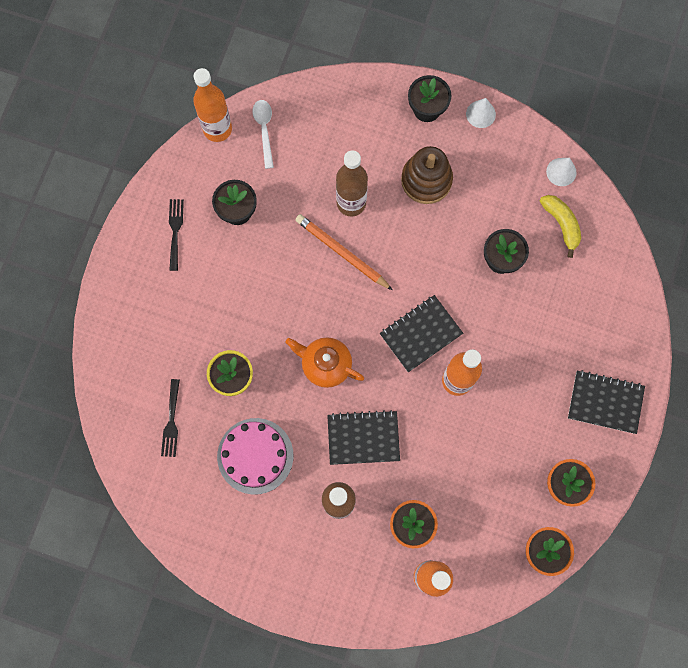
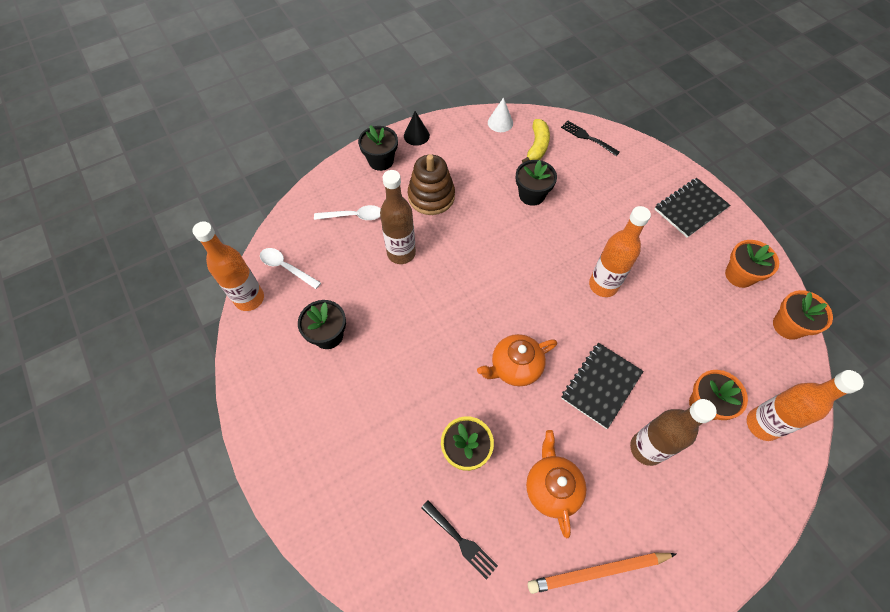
camera: 50 degrees left, 15 degrees down
black fork [169,199,184,271] -> black fork moved to [561,121,620,156]
pink cake [217,418,293,495] -> orange teapot [526,430,587,538]
orange pencil [295,214,393,290] -> orange pencil moved to [528,553,676,594]
black notebook [380,295,463,372] -> none
white cone [466,98,496,128] -> black cone [404,111,430,146]
yellow banana [540,195,581,258] -> yellow banana turned 90 degrees clockwise [522,119,550,163]
none -> white spoon [314,205,381,220]

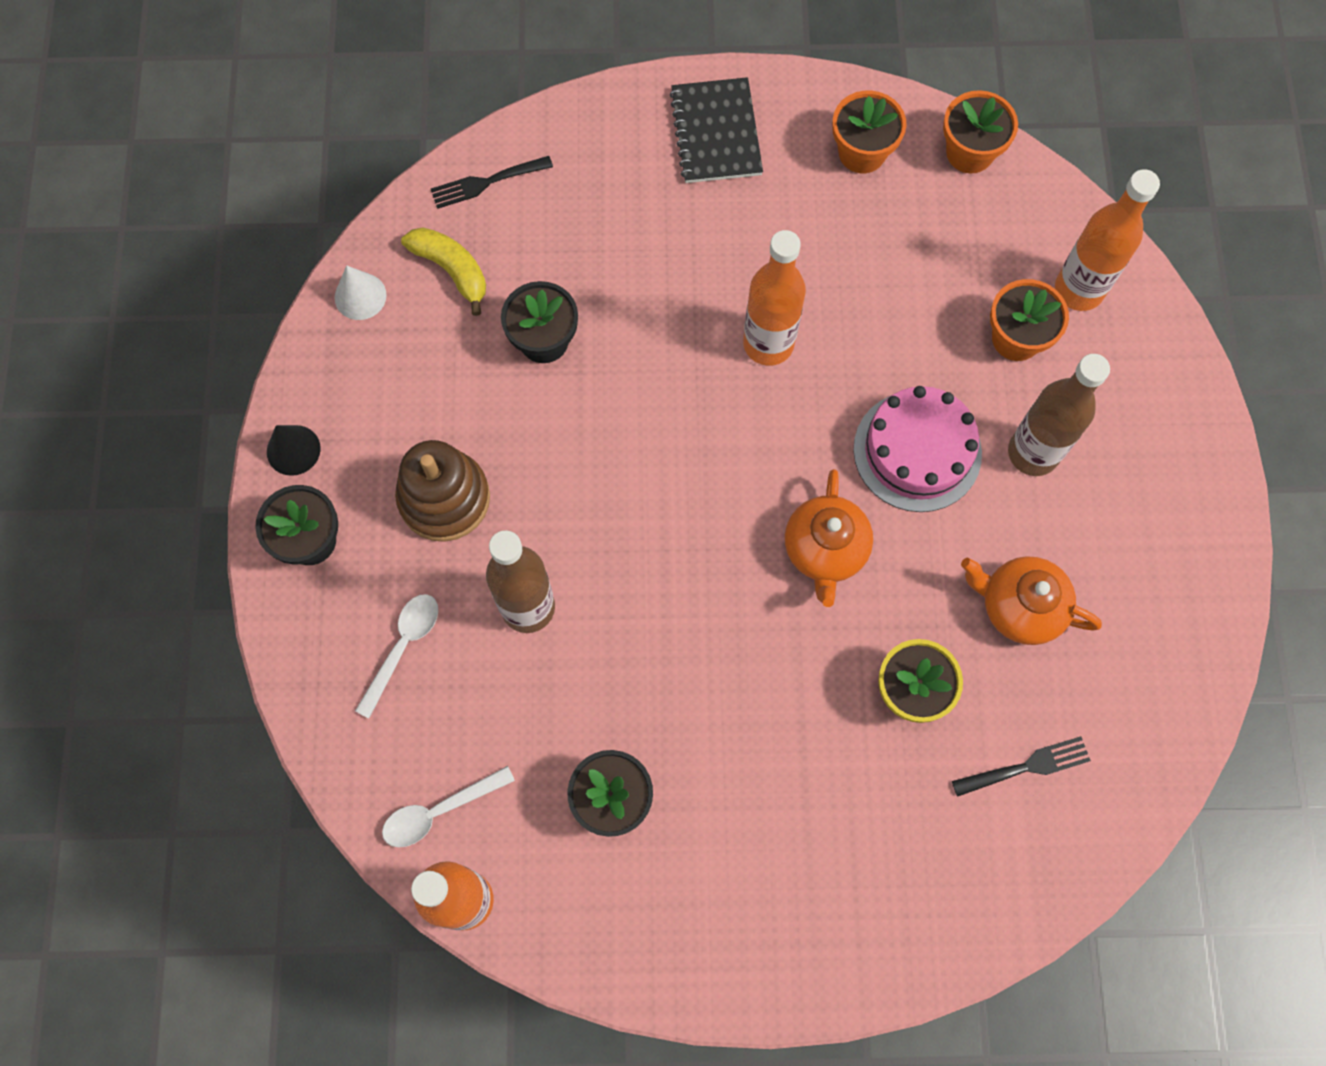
camera: 60 degrees left, 10 degrees up
orange pencil [528,553,676,594] -> none
black notebook [561,343,643,429] -> pink cake [853,386,982,512]

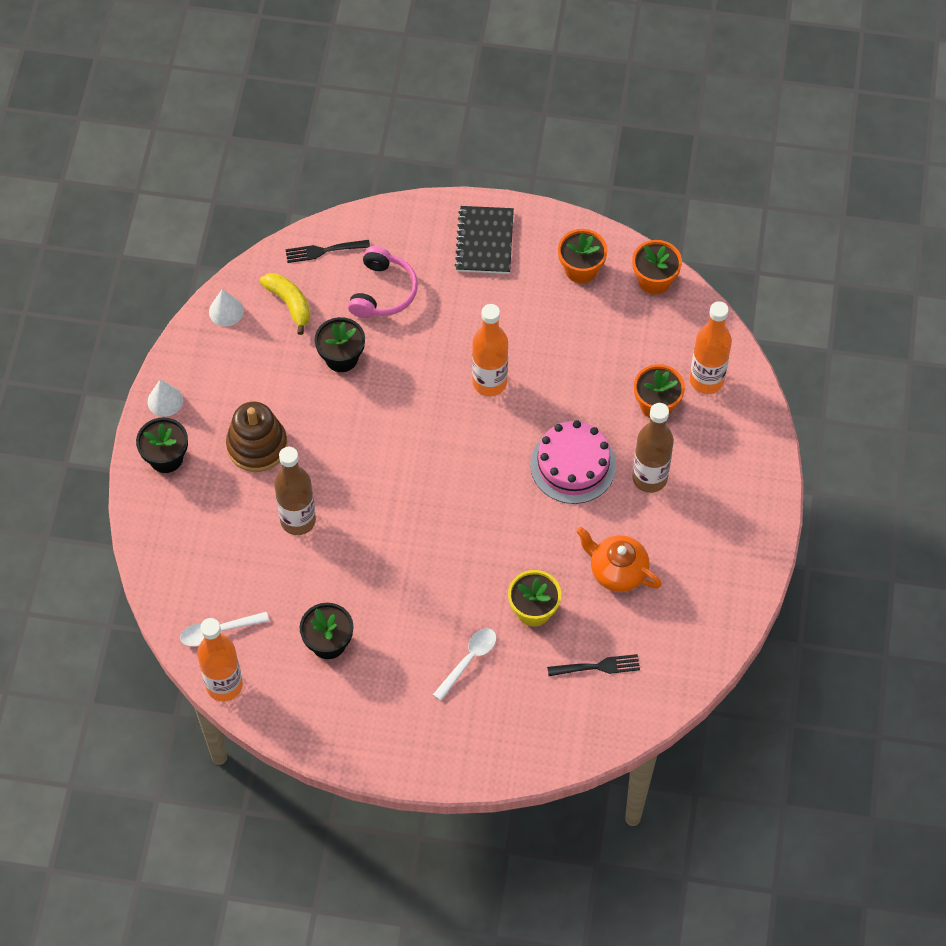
camera: 10 degrees right, 10 degrees down
black cone [267,425,321,476] -> white cone [148,379,183,417]
white spoon [355,594,438,718] -> white spoon moved to [433,628,496,701]
orange teapot [785,469,873,607] -> none
none -> pink headphones [348,246,418,318]

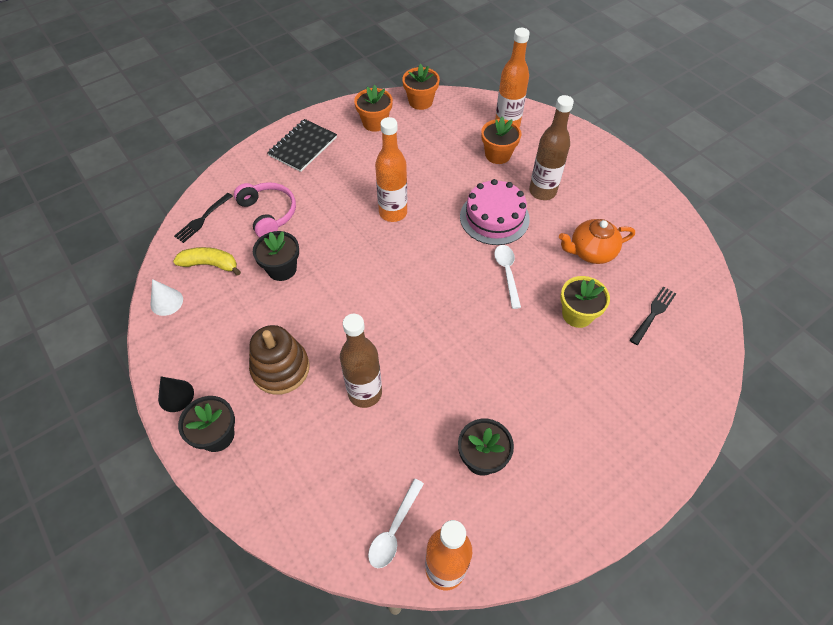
camera: 45 degrees left, 5 degrees down
white cone [148,379,183,417] -> black cone [158,377,194,412]
white spoon [433,628,496,701] -> white spoon moved to [494,245,521,309]
black notebook [455,206,514,274] -> black notebook turned 75 degrees clockwise [267,119,337,172]

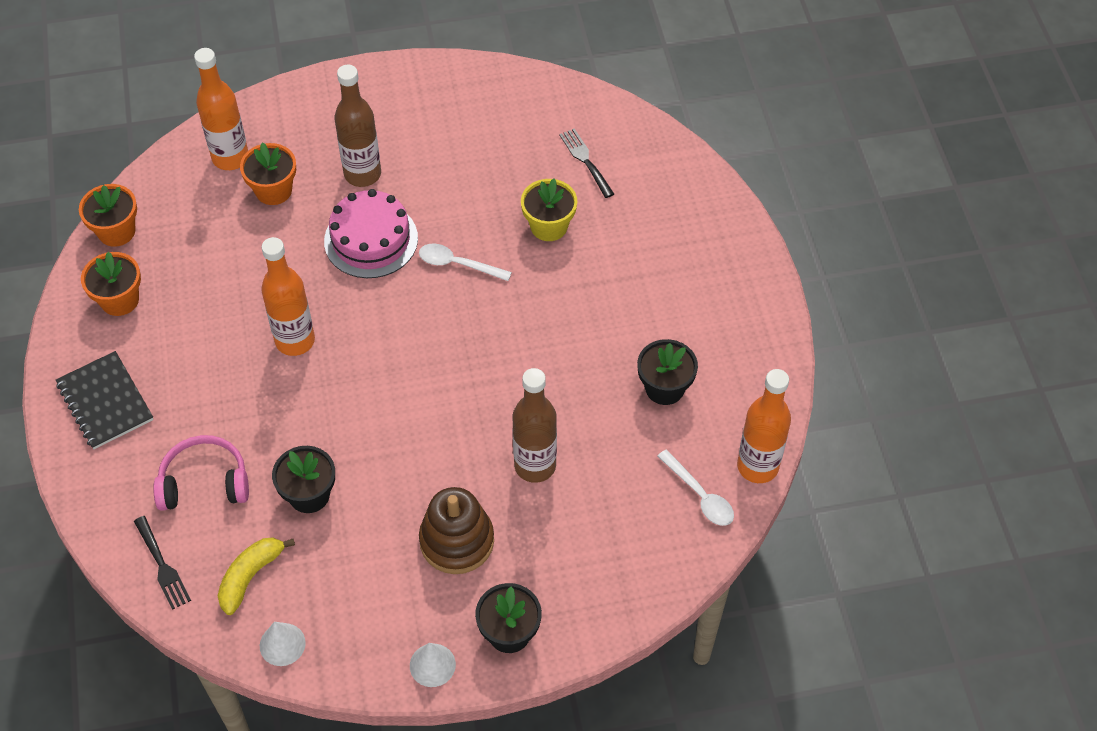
camera: 65 degrees left, 0 degrees up
black cone [158,377,194,412] -> white cone [410,643,456,687]
orange teapot [559,219,635,264] -> none

